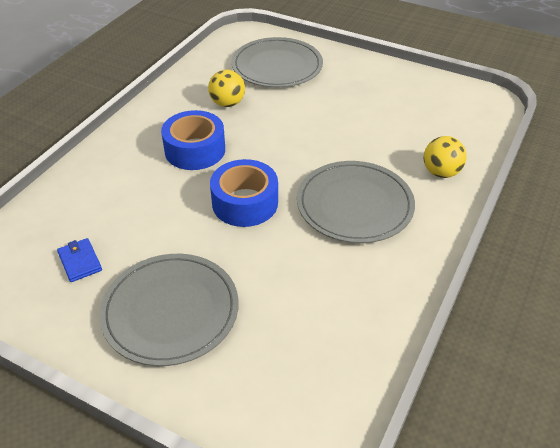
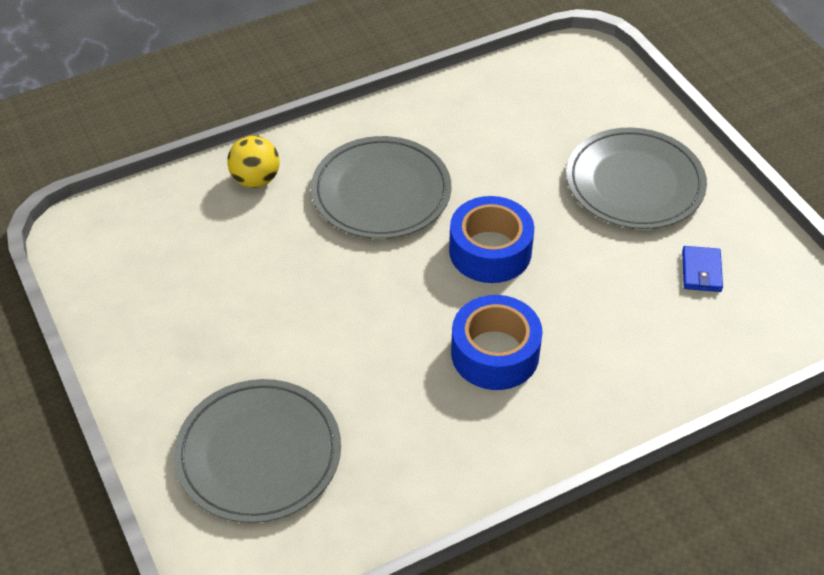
camera: 145 degrees left, 5 degrees up
yellow ball [208,70,245,107] -> none

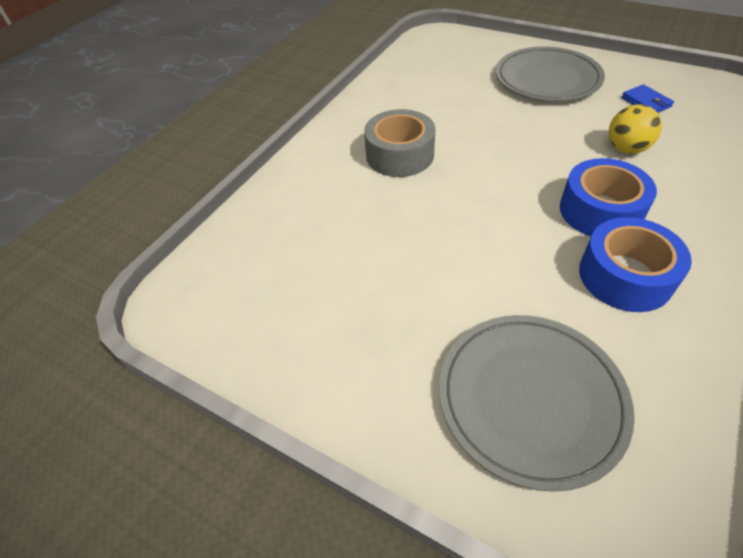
camera: 30 degrees left, 0 degrees up
yellow ball [227,136,280,188] -> yellow ball moved to [609,104,662,154]
grey plate [311,136,451,239] -> grey tape [364,109,435,177]
blue tape [449,196,534,283] -> blue tape moved to [579,217,692,312]

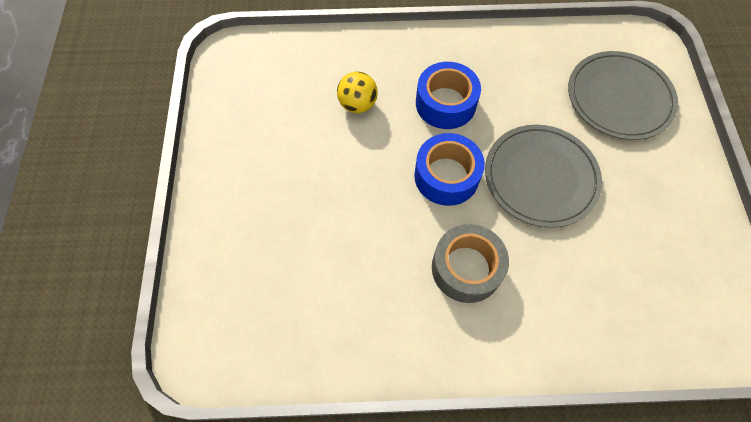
camera: 125 degrees left, 15 degrees up
grey plate [496,46,605,101] -> grey plate moved to [485,125,602,228]
blue tape [579,217,692,312] -> blue tape moved to [414,133,485,206]
blue wallet [622,84,674,113] -> none

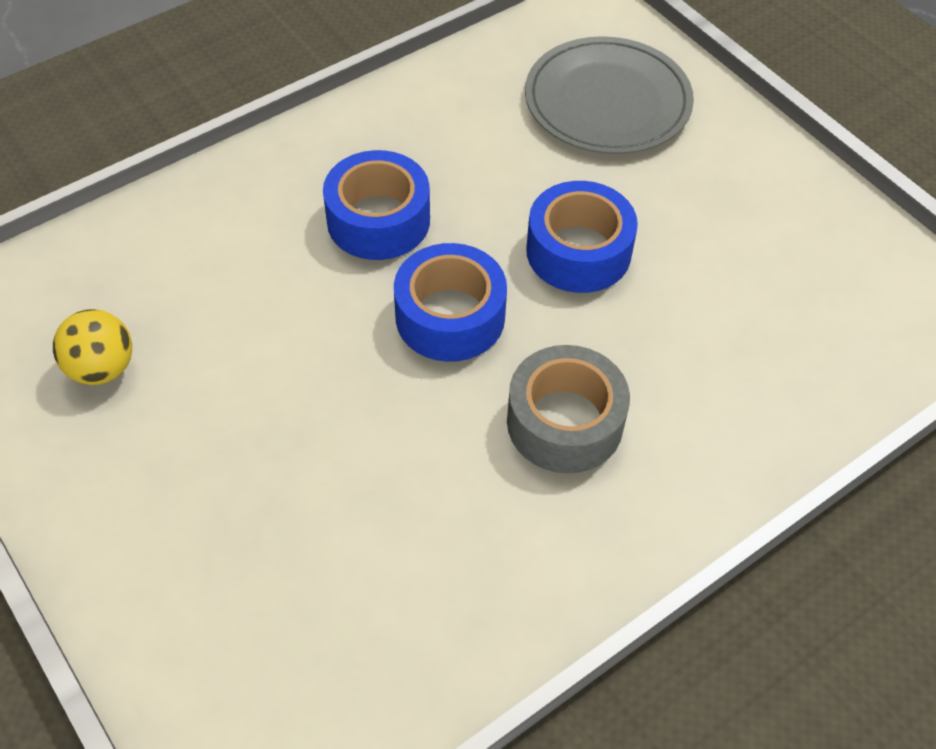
camera: 35 degrees left, 10 degrees down
yellow ball [337,72,378,113] -> yellow ball moved to [53,309,132,385]
grey plate [485,125,602,228] -> blue tape [526,181,638,293]

